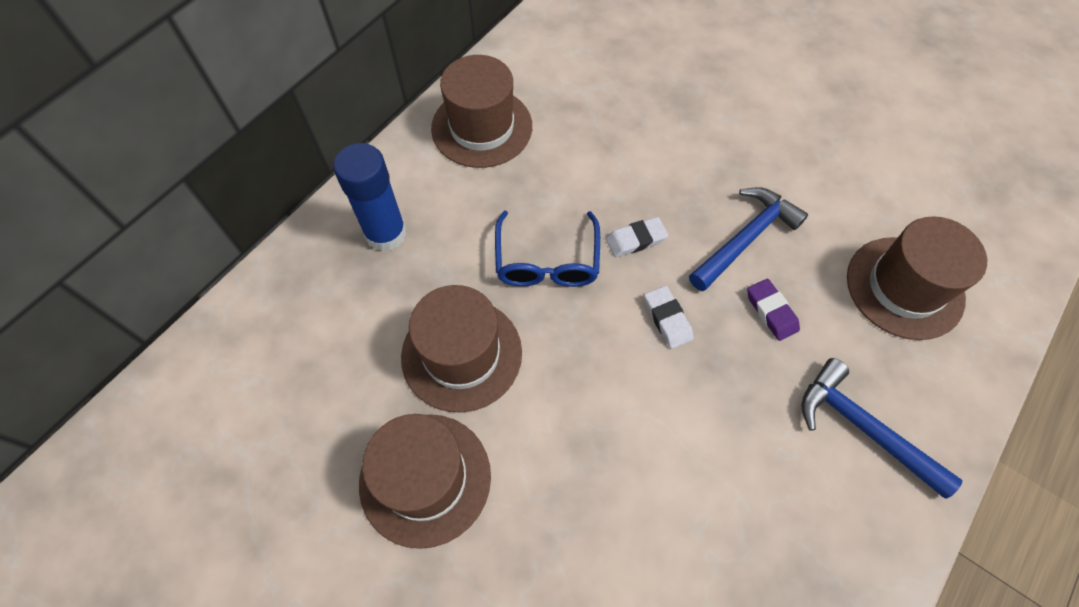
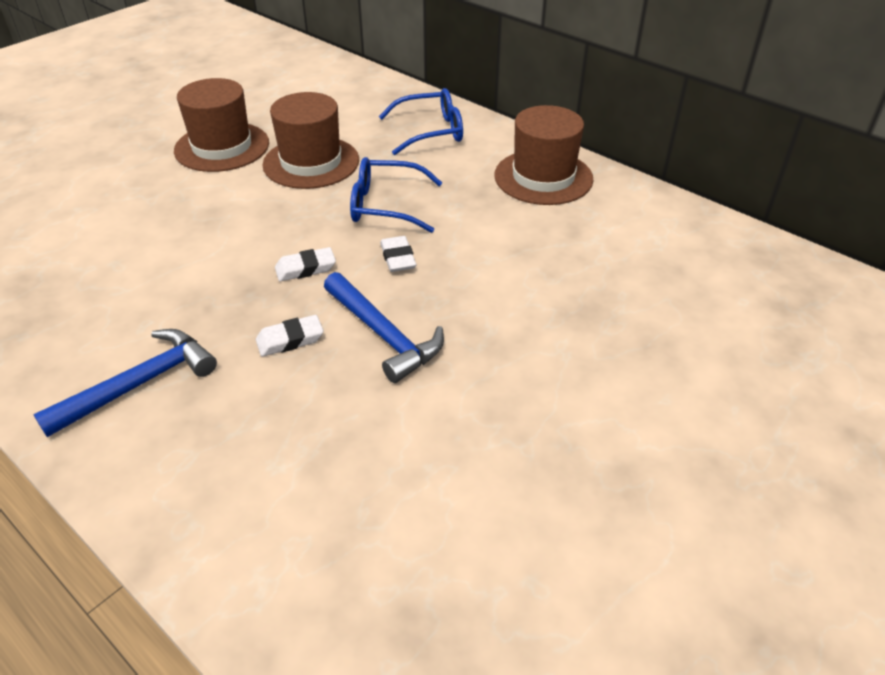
camera: 95 degrees right, 20 degrees down
blue glue stick [333,143,407,252] -> blue glasses [379,88,463,155]
purple eraser [747,279,800,341] -> white eraser [256,315,323,356]
brown hat [847,216,987,340] -> none

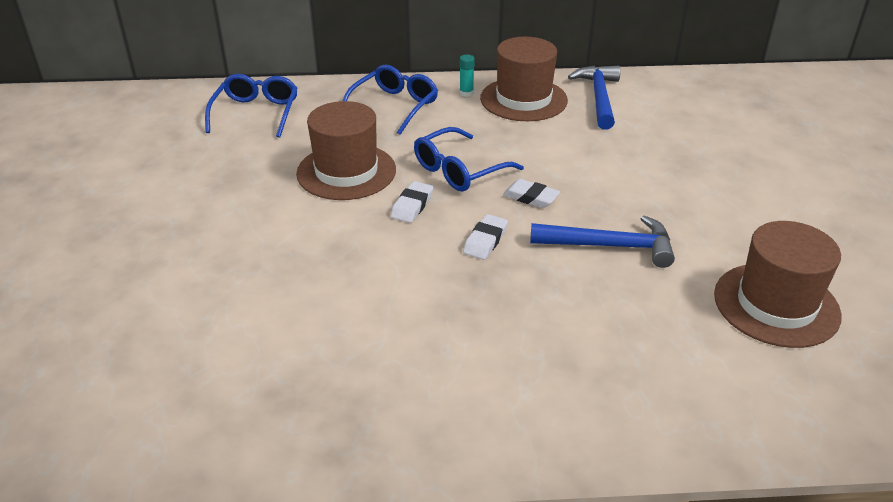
camera: 45 degrees left, 5 degrees down
blue hammer [33,329,217,437] -> blue hammer moved to [568,66,620,130]
brown hat [174,78,269,172] -> brown hat moved to [714,221,842,348]
white eraser [256,315,323,356] -> white eraser moved to [391,181,433,223]
none -> blue glasses [205,74,298,138]
none -> turquoise glue stick [459,55,475,97]

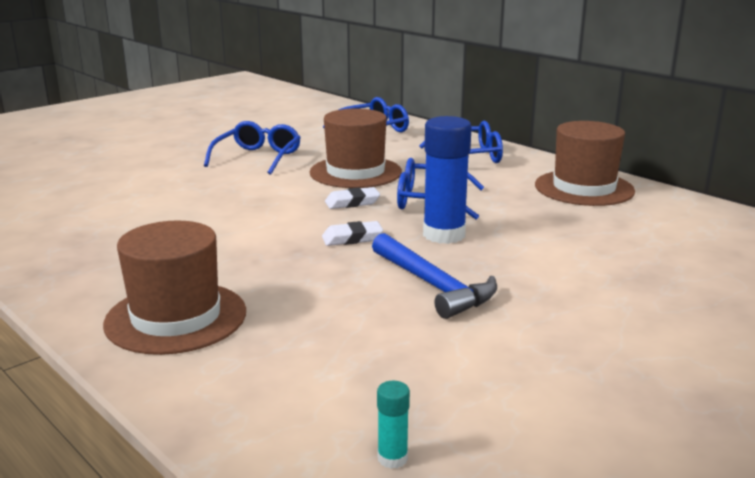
camera: 50 degrees right, 15 degrees down
turquoise glue stick [459,55,475,97] -> turquoise glue stick moved to [377,381,410,469]
white eraser [503,179,560,208] -> blue glue stick [423,116,472,244]
blue hammer [568,66,620,130] -> none
brown hat [714,221,842,348] -> brown hat moved to [103,221,246,355]
none -> blue glasses [204,121,301,175]

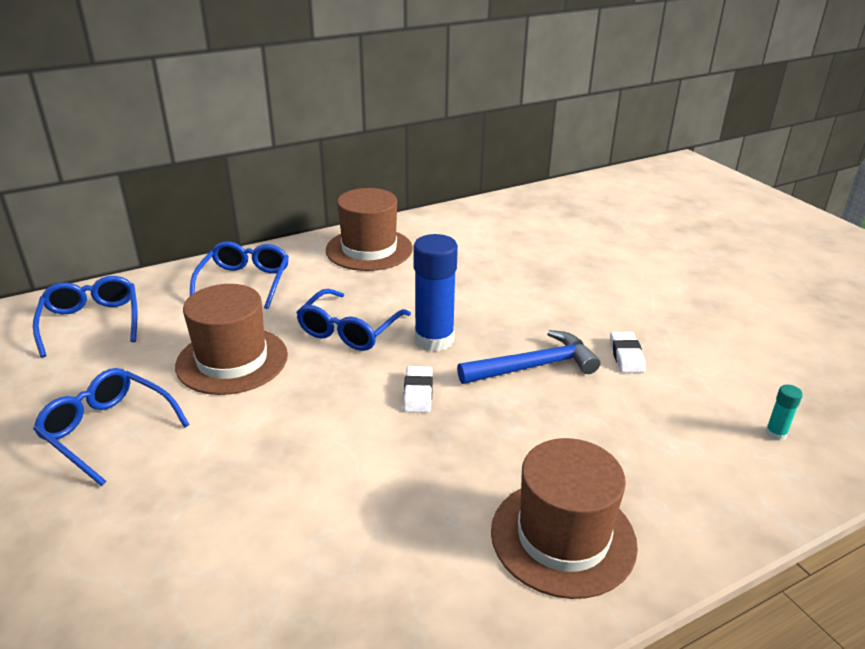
camera: 75 degrees left, 10 degrees up
white eraser [325,187,380,209] -> white eraser moved to [610,332,646,373]

